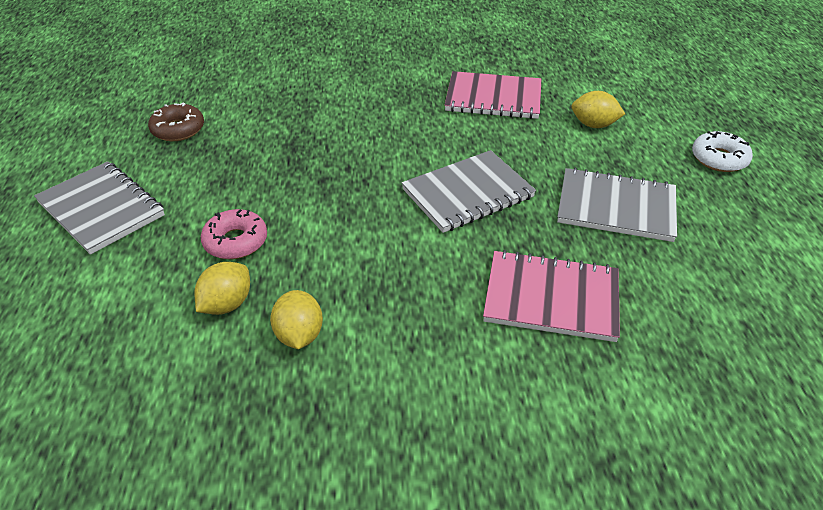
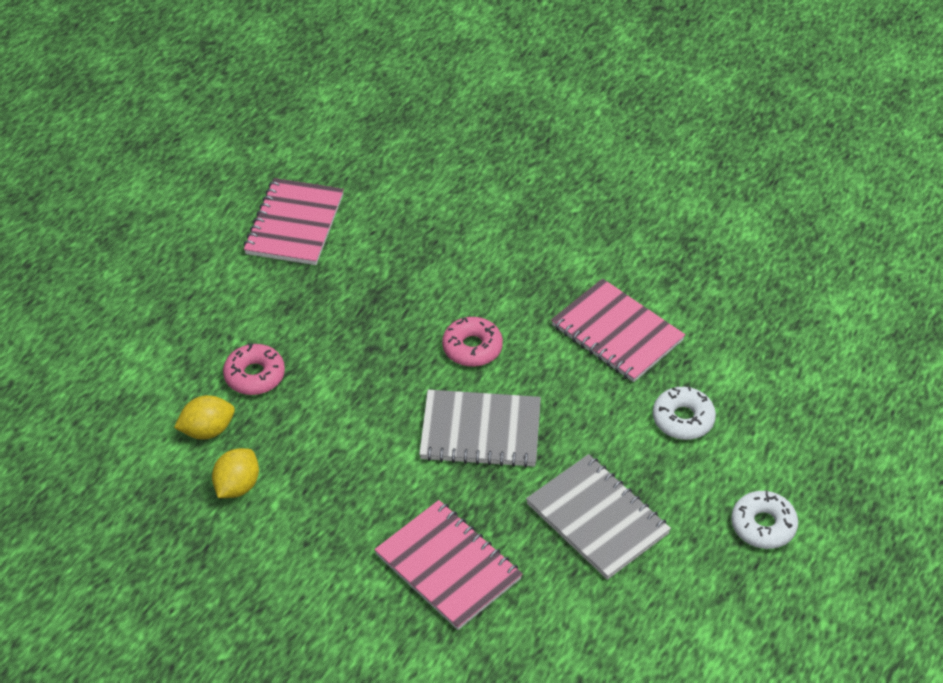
camera: 35 degrees right, 5 degrees up
grey notebook [34,161,165,255] -> none
brown donut [148,103,204,141] -> pink notebook [244,178,344,265]
yellow lemon [571,91,625,128] -> white donut [653,386,716,440]
none -> pink donut [442,317,503,367]

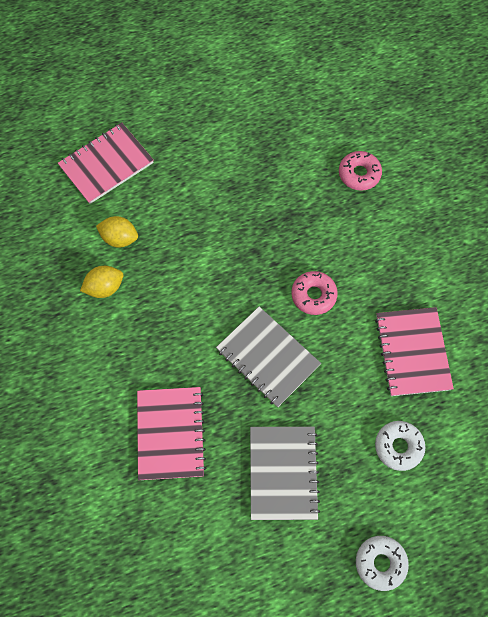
camera: 40 degrees right, 20 degrees up
pink donut [223,343,285,395] -> pink donut moved to [339,151,382,191]
pink notebook [244,178,344,265] -> pink notebook moved to [58,123,154,204]

